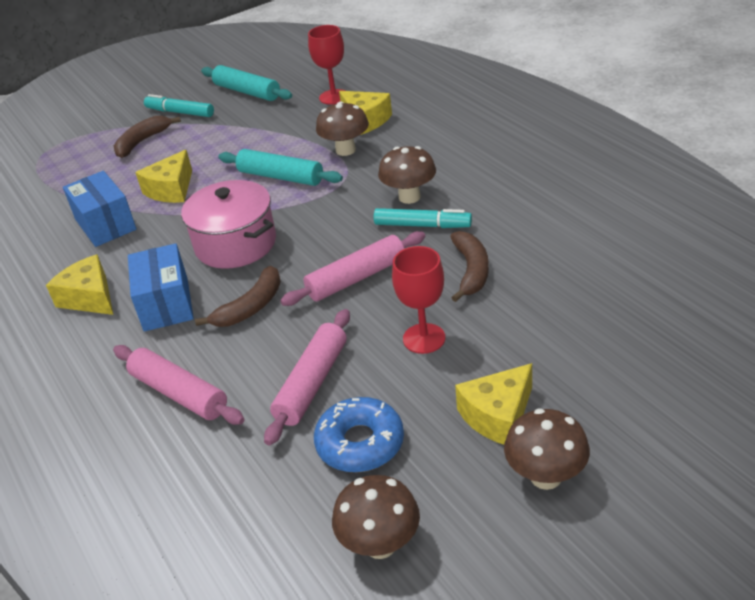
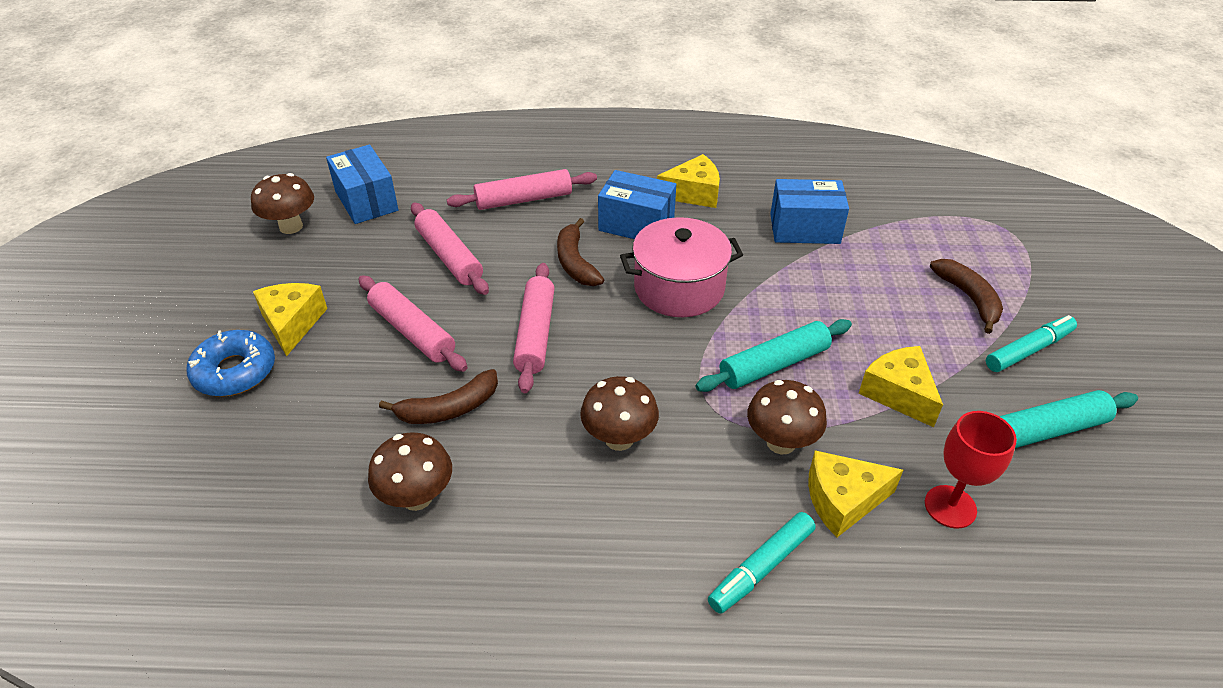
camera: 120 degrees right, 5 degrees up
yellow cheese [135,150,192,203] -> yellow cheese moved to [858,346,943,427]
blue donut [314,397,404,472] -> blue donut moved to [186,330,275,397]
turquoise marker [374,208,472,228] -> turquoise marker moved to [708,512,815,614]
red goblet [392,246,445,354] -> pink rolling pin [358,276,468,372]
brown banana [450,231,489,302] -> brown banana turned 60 degrees counterclockwise [379,369,498,424]
brown mushroom [504,408,590,490] -> brown mushroom moved to [368,432,452,511]
none -> blue box [326,145,399,224]

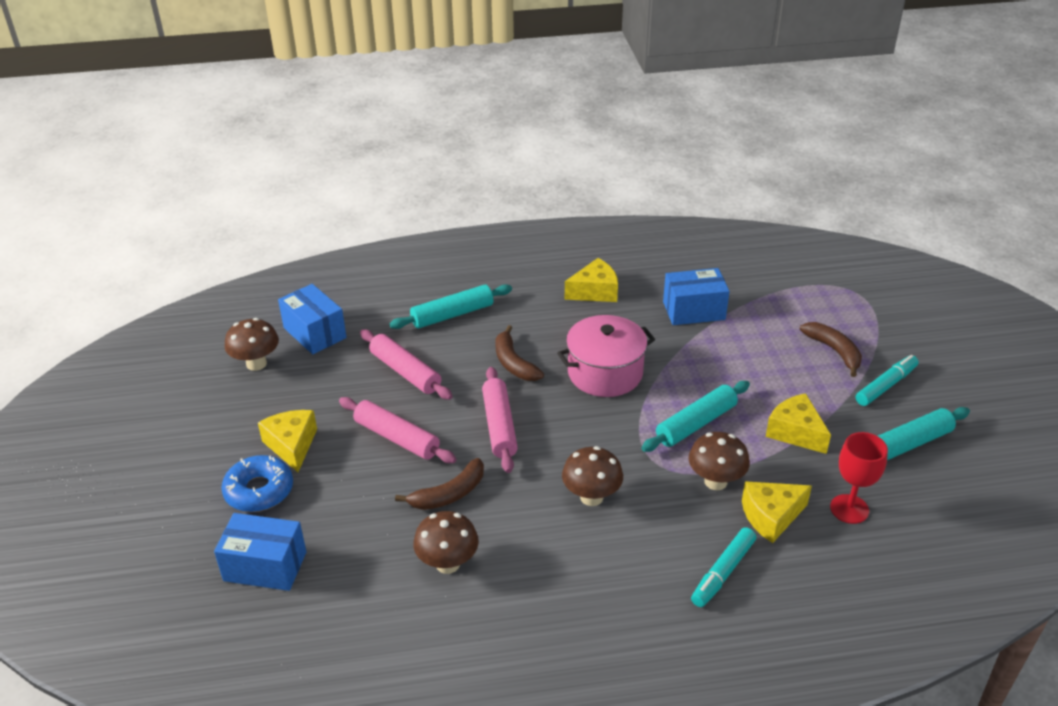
camera: 10 degrees left, 5 degrees down
pink rolling pin [447,169,597,210] -> turquoise rolling pin [390,284,512,329]
blue box [598,170,676,239] -> blue box moved to [214,513,307,591]

